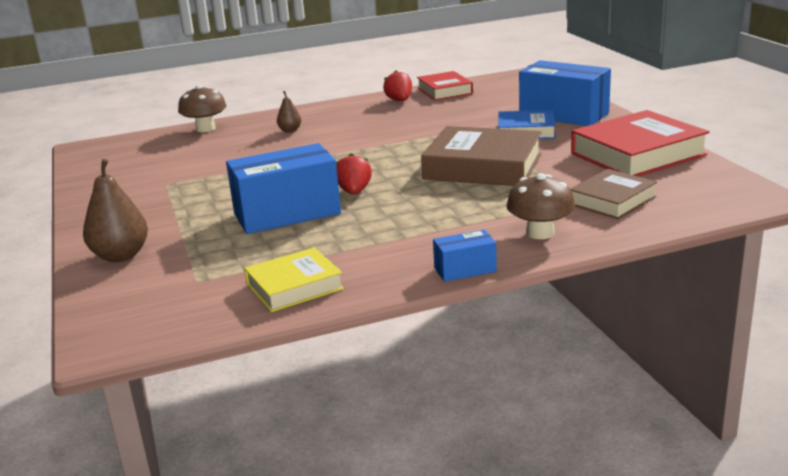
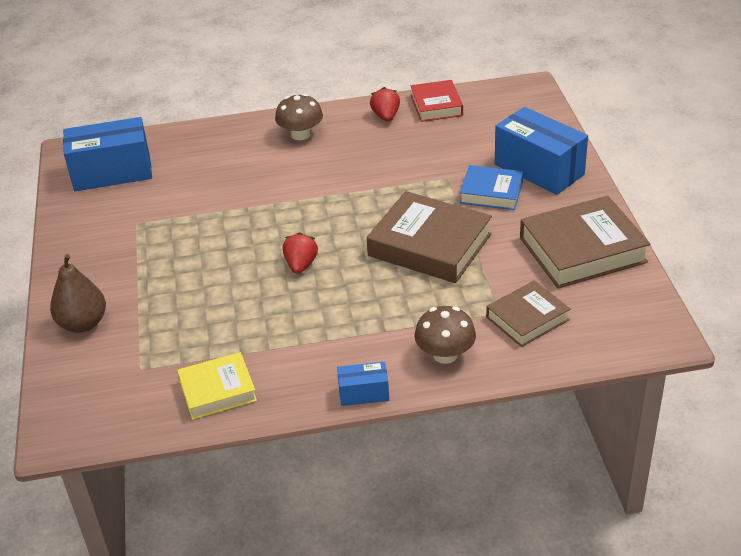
camera: 10 degrees right, 15 degrees up
brown mushroom [178,85,227,132] -> brown mushroom moved to [275,94,323,140]
blue box [226,143,341,234] -> blue box moved to [63,117,152,191]
brown pear [277,91,301,132] -> none
red book [571,110,710,177] -> brown book [520,196,650,288]

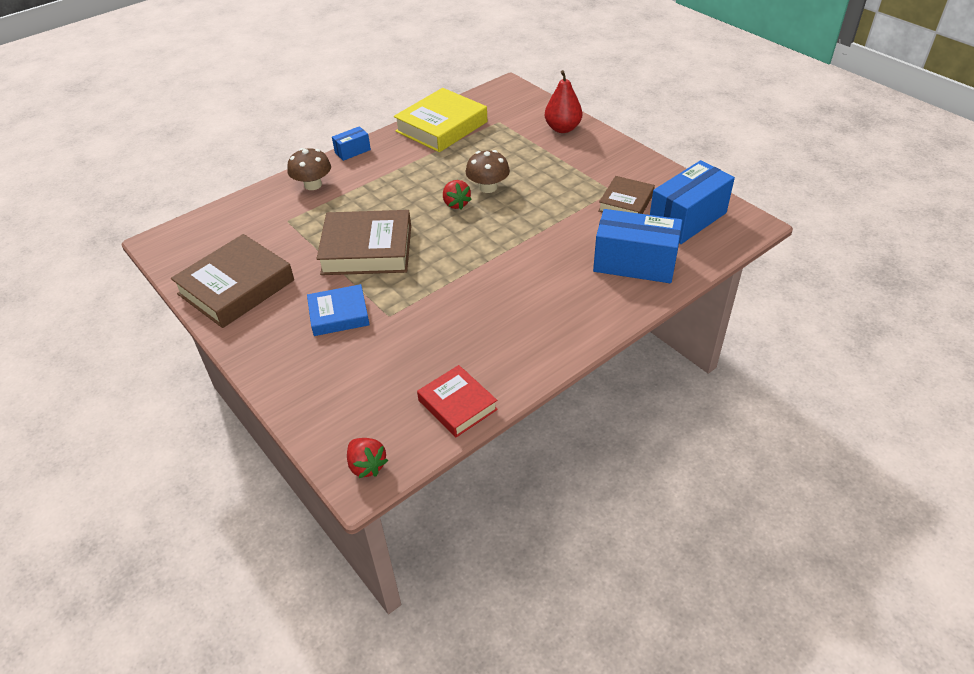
camera: 150 degrees right, 5 degrees up
brown pear [50,254,106,333] -> red pear [545,70,582,133]
yellow book [177,352,257,420] -> yellow book [394,88,487,152], size x1.67
brown mushroom [275,94,323,140] -> brown mushroom moved to [466,150,510,193]
red strawberry [370,87,400,122] -> red strawberry moved to [347,438,388,478]
brown book [486,280,570,347] -> brown book moved to [598,176,655,214]
blue box [495,107,588,195] -> blue box moved to [593,209,682,283]

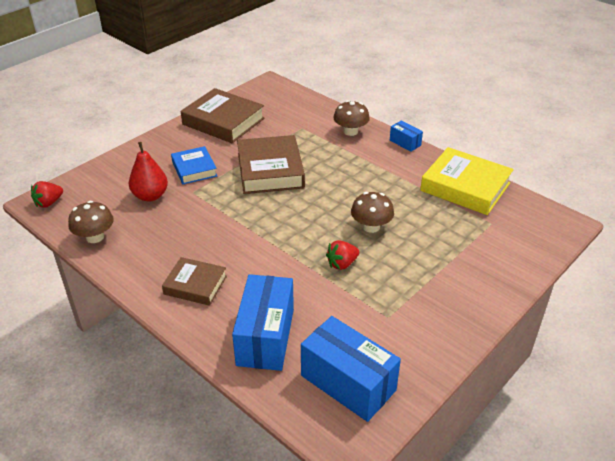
camera: 80 degrees right, 5 degrees down
red book [417,365,498,437] -> brown mushroom [68,201,114,243]
red strawberry [443,180,472,209] -> red strawberry moved to [326,240,359,270]
red pear [545,70,582,133] -> red pear moved to [129,142,168,202]
brown book [598,176,655,214] -> brown book moved to [162,257,227,306]

